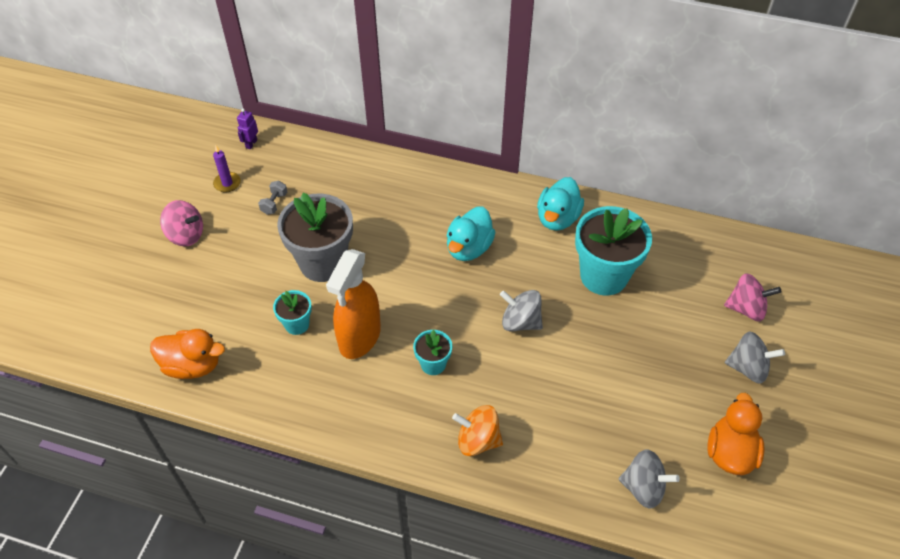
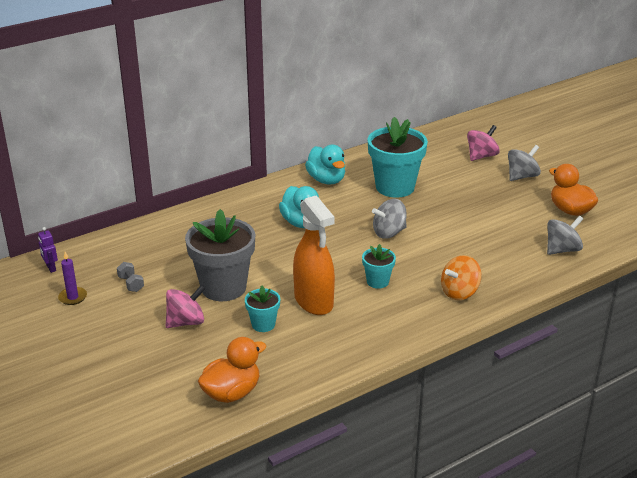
camera: 50 degrees left, 20 degrees down
pink spinning top [160,200,203,246] -> pink spinning top moved to [166,285,205,328]

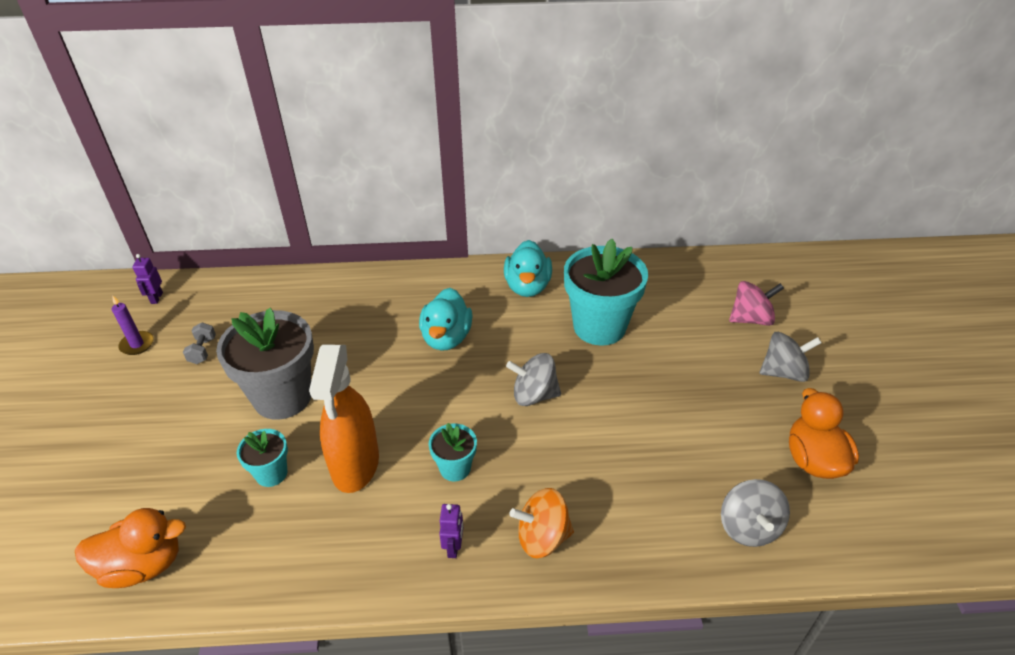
camera: 30 degrees right, 10 degrees up
pink spinning top [166,285,205,328] -> none
grey spinning top [547,216,583,255] -> grey spinning top turned 90 degrees clockwise [721,479,790,547]
none -> purple robot [440,504,463,558]

